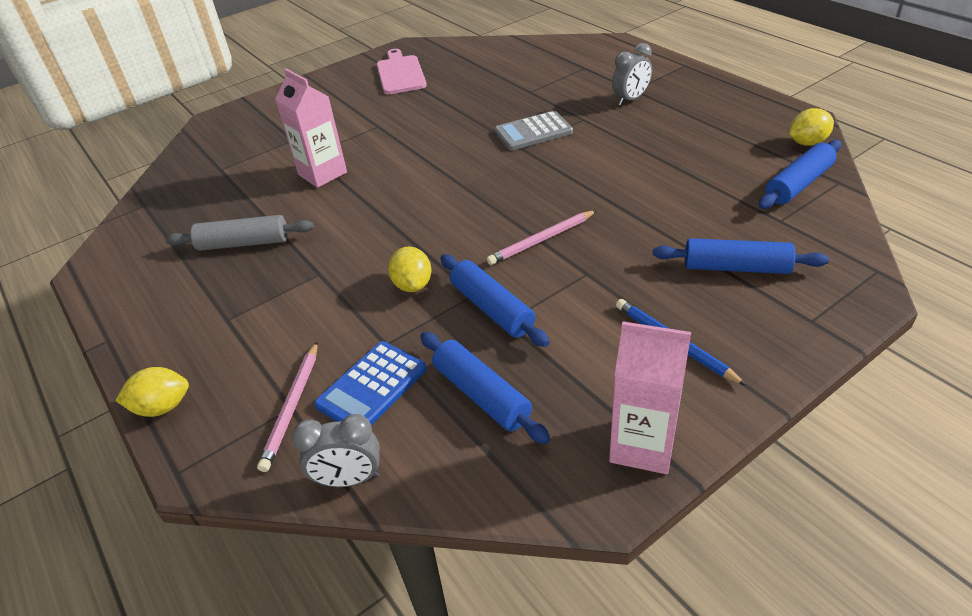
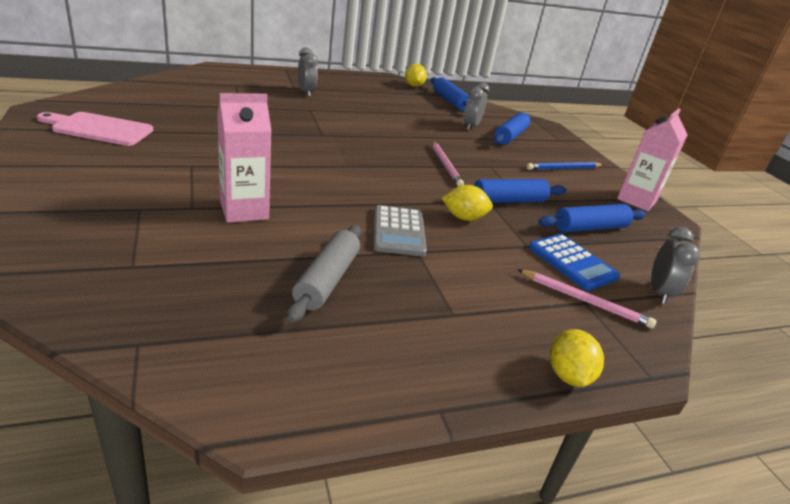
camera: 80 degrees left, 10 degrees down
grey calculator [494,111,573,150] -> grey calculator moved to [374,205,427,256]
none -> grey clock [464,82,490,130]

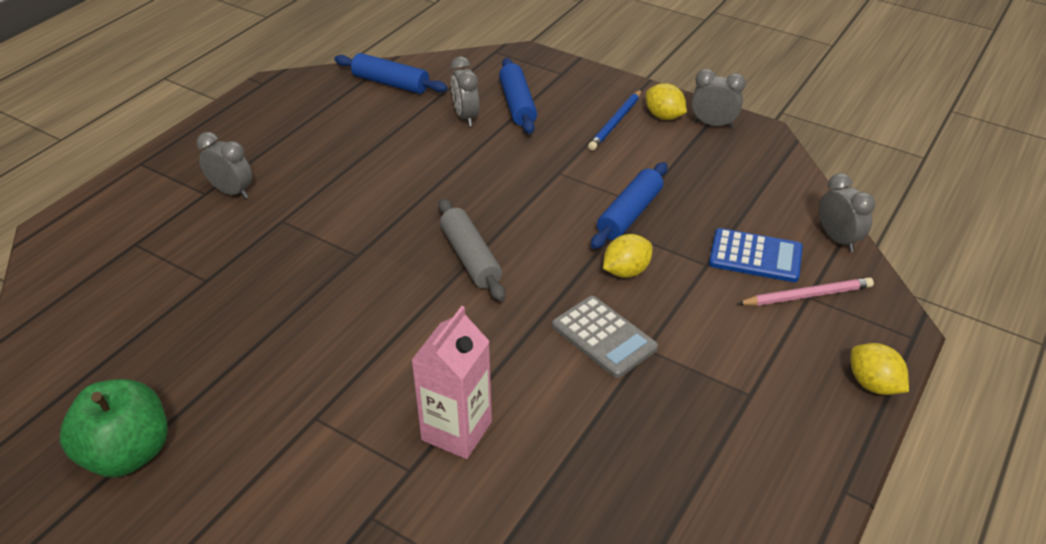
camera: 35 degrees left, 10 degrees up
pink cutting board [37,112,153,146] -> green apple [60,379,168,477]
grey rolling pin [287,225,361,323] -> grey rolling pin moved to [438,198,505,301]
yellow lemon [405,64,427,87] -> yellow lemon moved to [646,83,687,120]
pink pencil [432,141,464,186] -> none
blue rolling pin [538,204,646,233] -> none
pink carton [617,109,687,211] -> grey clock [692,69,746,128]

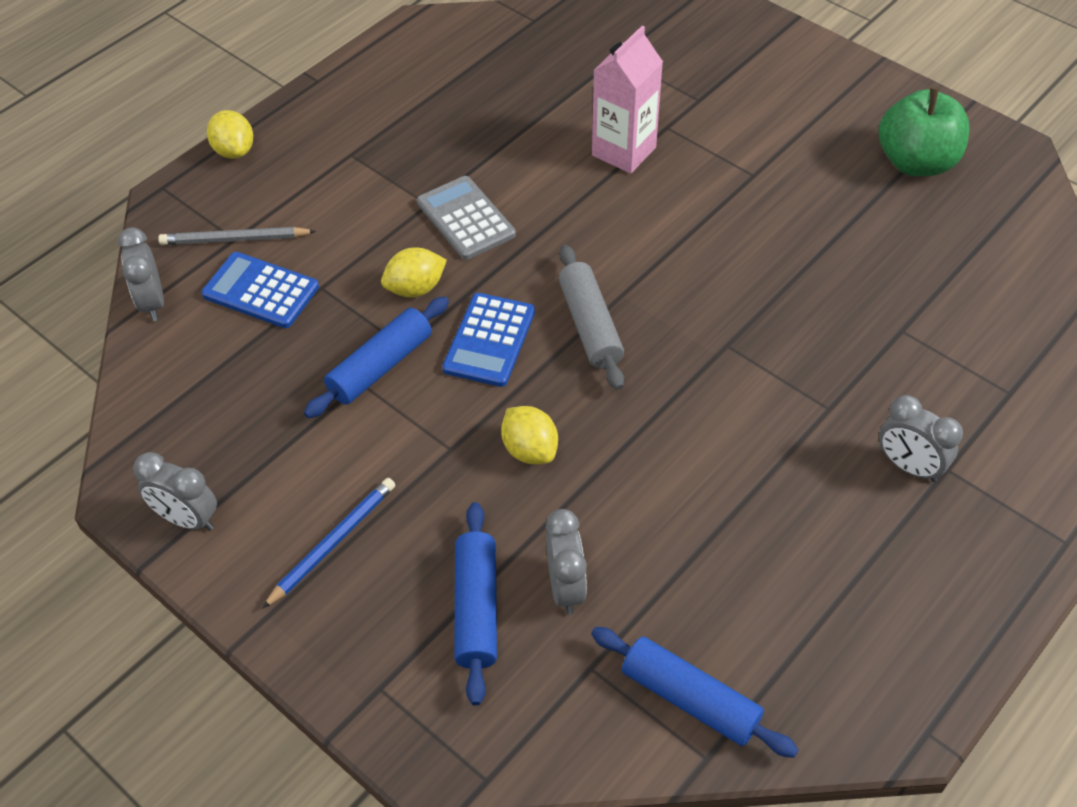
camera: 170 degrees left, 10 degrees up
yellow lemon [646,83,687,120] -> yellow lemon moved to [501,406,558,464]
pink pencil [737,277,874,306] -> grey pencil [158,227,316,245]
none -> blue calculator [442,293,535,387]

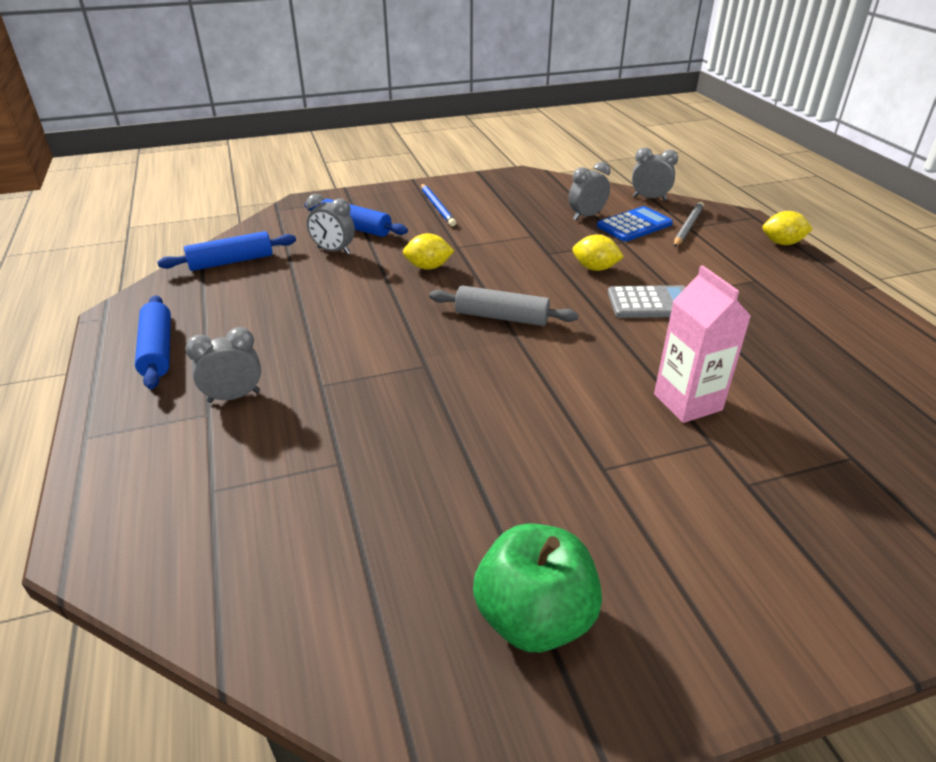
camera: 120 degrees right, 15 degrees down
grey clock [133,452,217,531] -> grey clock moved to [569,162,610,220]
blue rolling pin [304,296,449,418] -> blue rolling pin moved to [135,295,171,389]
yellow lemon [381,247,447,297] -> yellow lemon turned 75 degrees counterclockwise [573,234,624,271]
blue calculator [442,293,535,387] -> none

